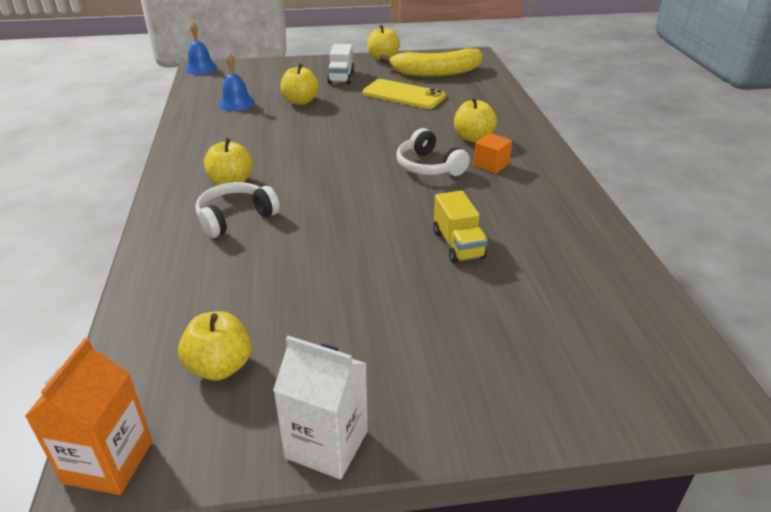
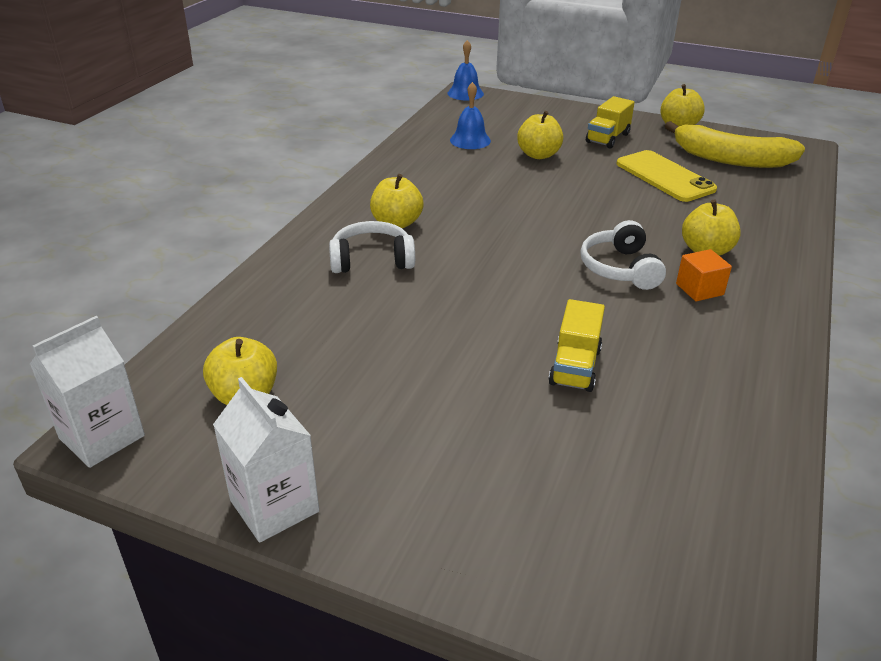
camera: 30 degrees right, 0 degrees up
orange carton [25,338,153,495] -> white carton [30,316,145,468]
white truck [327,44,354,85] -> yellow truck [586,96,635,149]

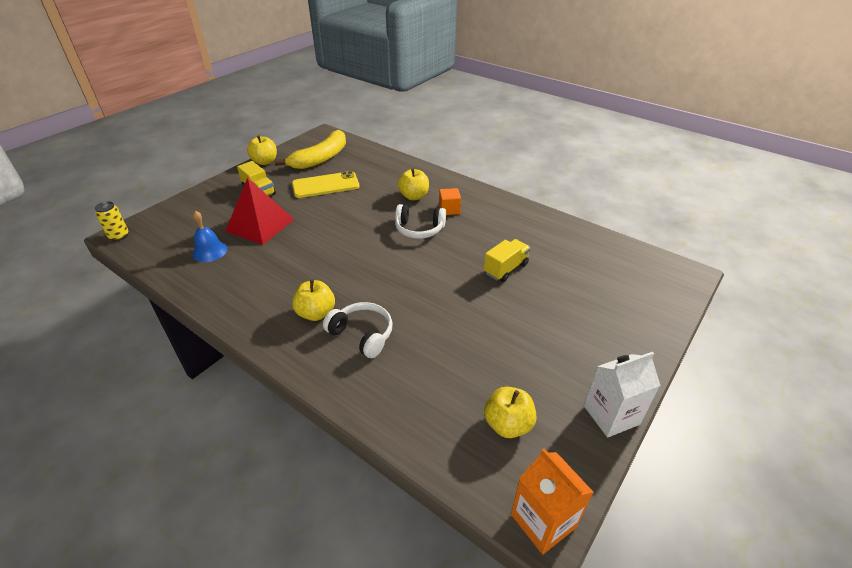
camera: 75 degrees left, 5 degrees up
white carton [30,316,145,468] -> orange carton [511,448,594,554]
white headphones [329,221,415,273] -> white headphones turned 120 degrees clockwise [323,302,393,358]
blue bell [448,40,484,100] -> yellow can [95,201,129,241]
yellow apple [517,111,563,159] -> red pyramid [225,178,294,245]
yellow truck [549,299,605,392] -> yellow truck turned 75 degrees counterclockwise [484,239,531,282]

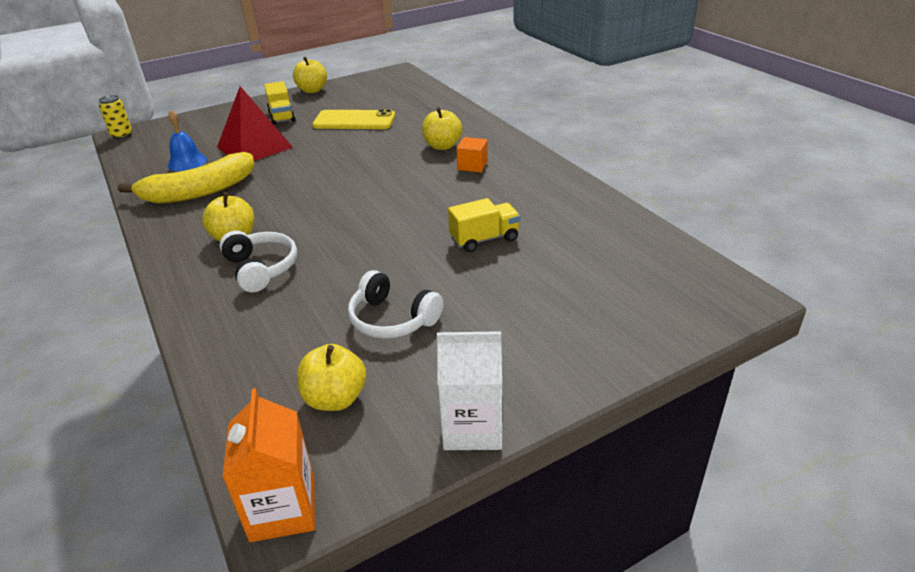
camera: 25 degrees right, 5 degrees down
yellow banana [275,130,346,169] -> yellow banana moved to [118,152,255,204]
white headphones [395,204,446,239] -> white headphones moved to [348,270,443,339]

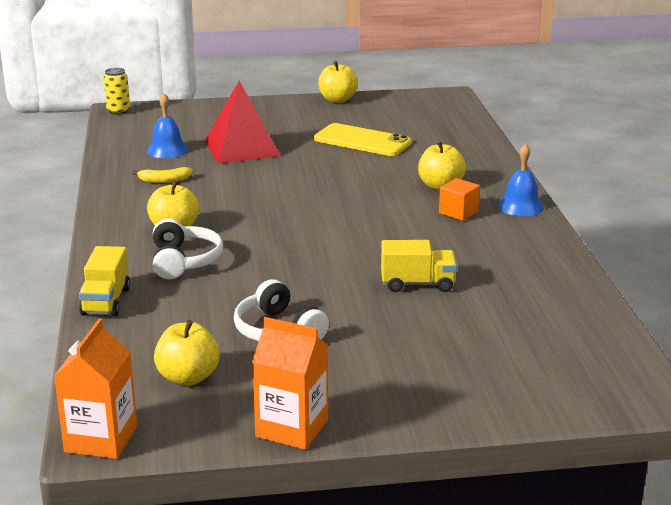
camera: 20 degrees right, 10 degrees down
yellow banana [118,152,255,204] -> yellow banana [132,167,193,183], size x0.42
yellow truck [264,81,296,125] -> yellow truck moved to [79,246,130,317]
white carton [437,331,503,450] -> orange carton [252,317,328,450]
none -> blue bell [497,144,544,216]

